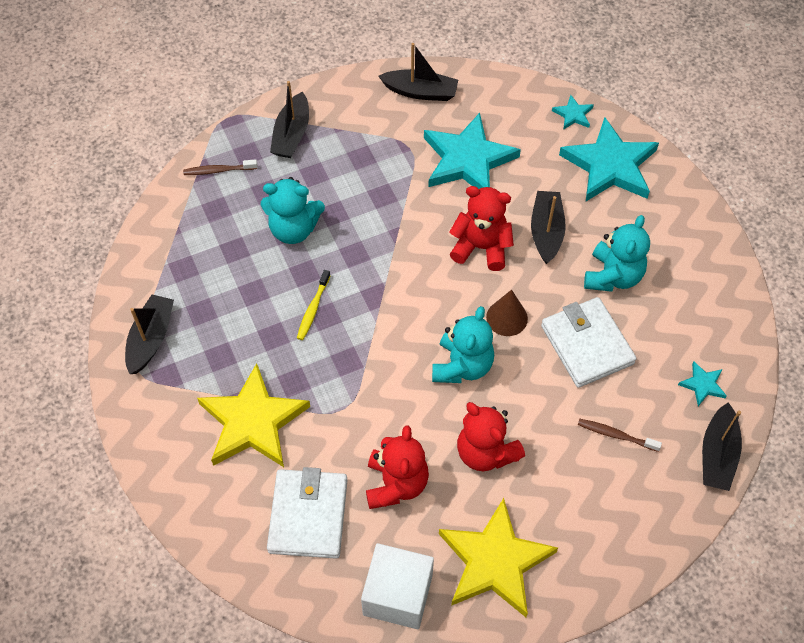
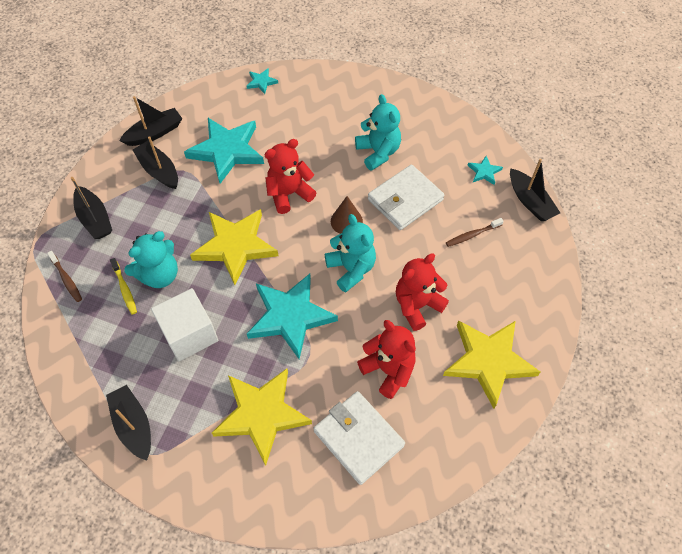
camera: 45 degrees left, 0 degrees up
brown toothbrush [183,159,258,175] -> brown toothbrush turned 75 degrees counterclockwise [47,251,82,302]
yellow toothbrush [297,270,330,340] -> yellow toothbrush moved to [110,258,137,315]
white cube [361,543,434,629] -> white cube moved to [151,288,219,361]
red teddy bear [457,402,525,471] -> red teddy bear turned 135 degrees clockwise [396,254,449,331]
black boat [531,191,566,264] -> black boat moved to [133,136,178,189]
white wallet [541,297,637,388] -> white wallet turned 60 degrees counterclockwise [368,165,444,230]
turquoise star [559,117,659,201] -> turquoise star moved to [247,274,338,359]
none -> yellow star [190,209,278,285]

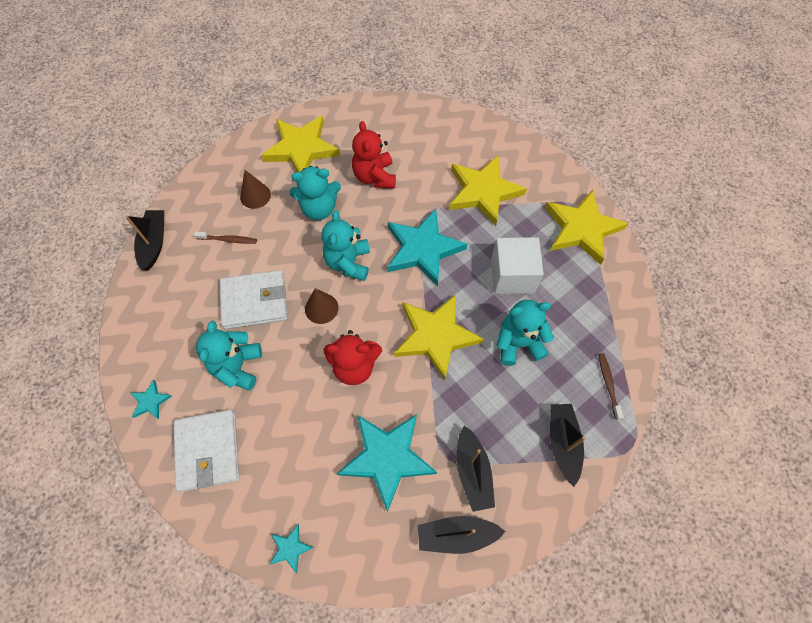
camera: 150 degrees left, 5 degrees up
black boat [106,385,151,461] -> yellow star [545,190,628,265]
yellow toothbrush [110,258,137,315] -> none
white wallet [313,391,405,485] -> white wallet moved to [174,410,239,492]
red teddy bear [396,254,449,331] -> turquoise teddy bear [290,166,341,220]
turquoise star [467,156,503,185] -> turquoise star moved to [131,380,172,419]
none -> brown cone [240,170,271,209]

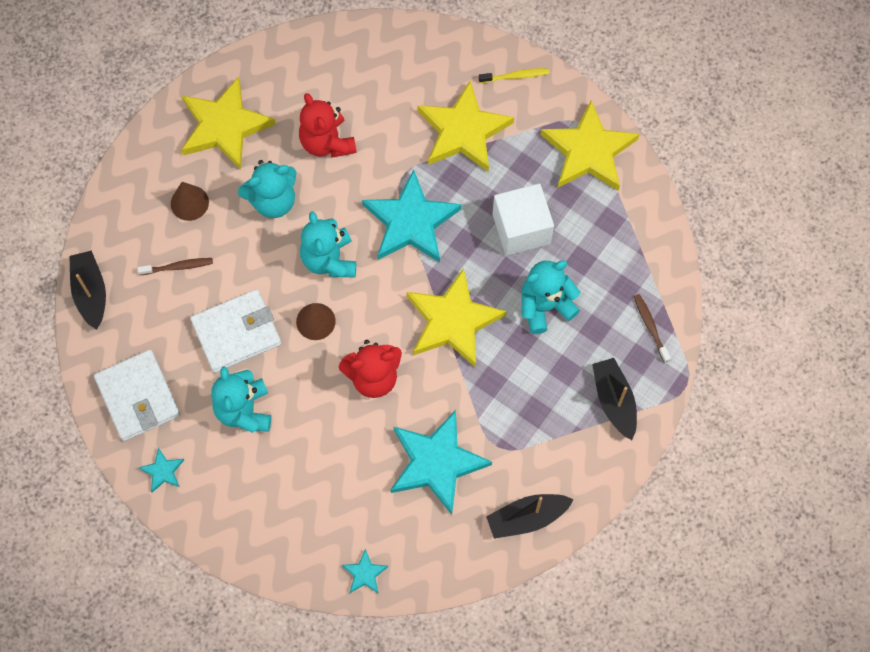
camera: 15 degrees left, 5 degrees up
white wallet [174,410,239,492] -> white wallet moved to [94,349,180,441]
black boat [456,426,495,512] -> none
none -> yellow toothbrush [479,68,550,83]

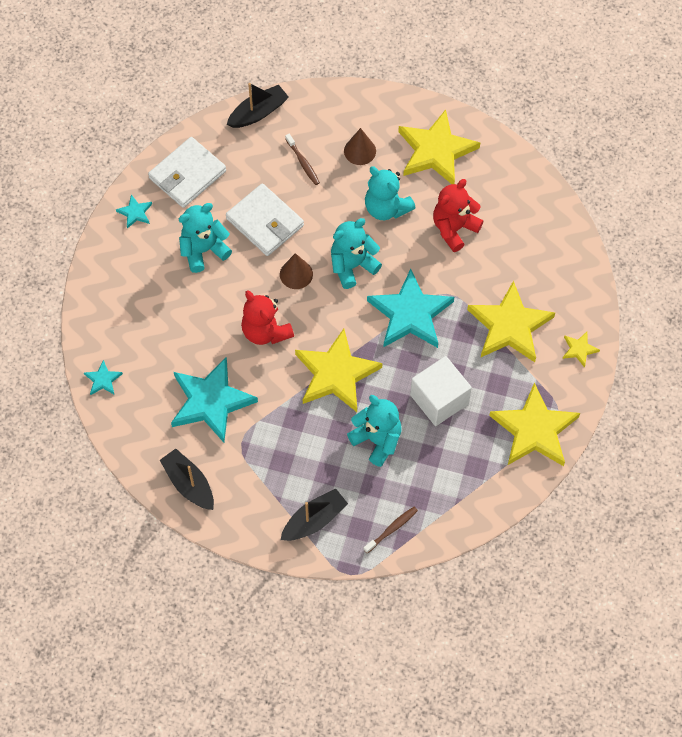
camera: 70 degrees right, 5 degrees down
yellow toothbrush [479,68,550,83] -> yellow star [563,332,600,368]

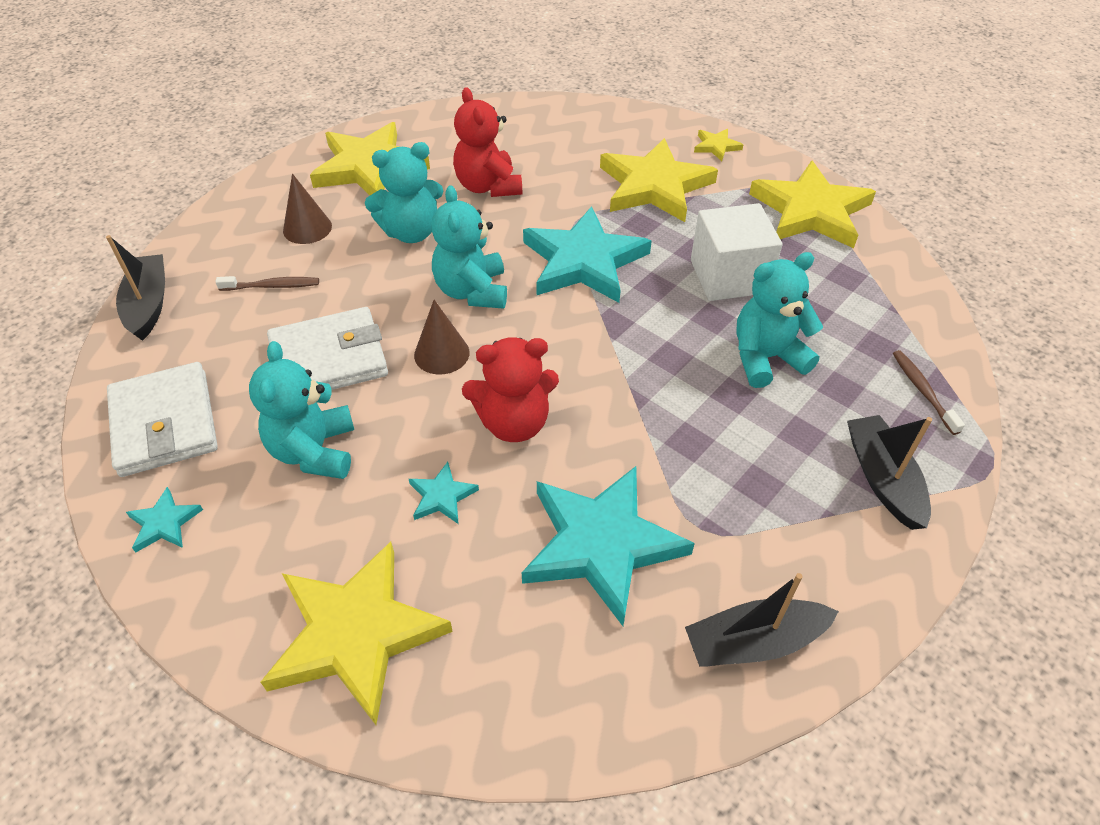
camera: 65 degrees left, 15 degrees down
turquoise star [84,360,123,395] -> turquoise star moved to [409,462,479,524]
yellow star [295,329,383,412] -> yellow star moved to [261,542,453,725]

